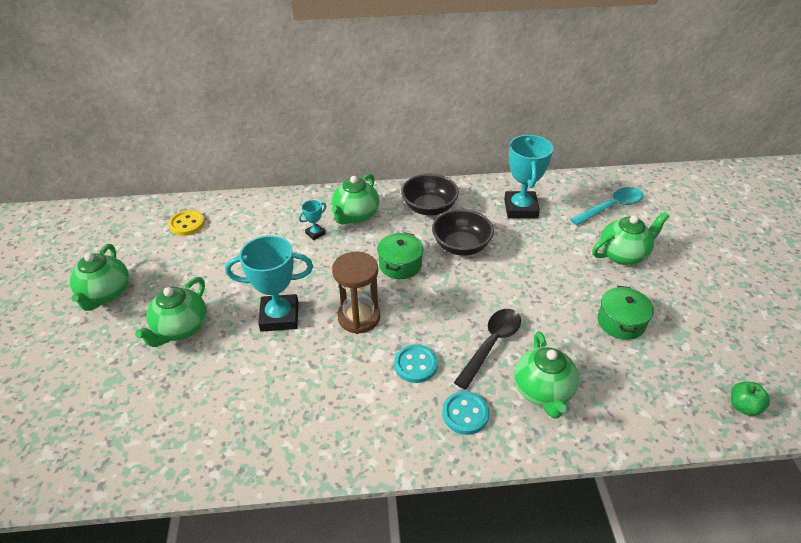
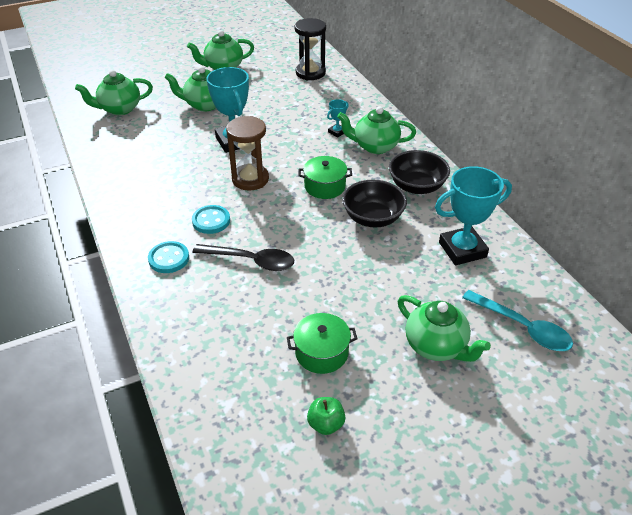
camera: 70 degrees right, 0 degrees up
yellow button [168,210,205,236] -> black hourglass [295,18,326,81]
turquoise trophy [299,200,326,240] -> turquoise trophy turned 75 degrees counterclockwise [327,99,349,137]
green teapot [514,331,579,419] -> green teapot moved to [75,70,153,115]
green apple [731,382,770,416] -> green apple moved to [307,397,345,435]

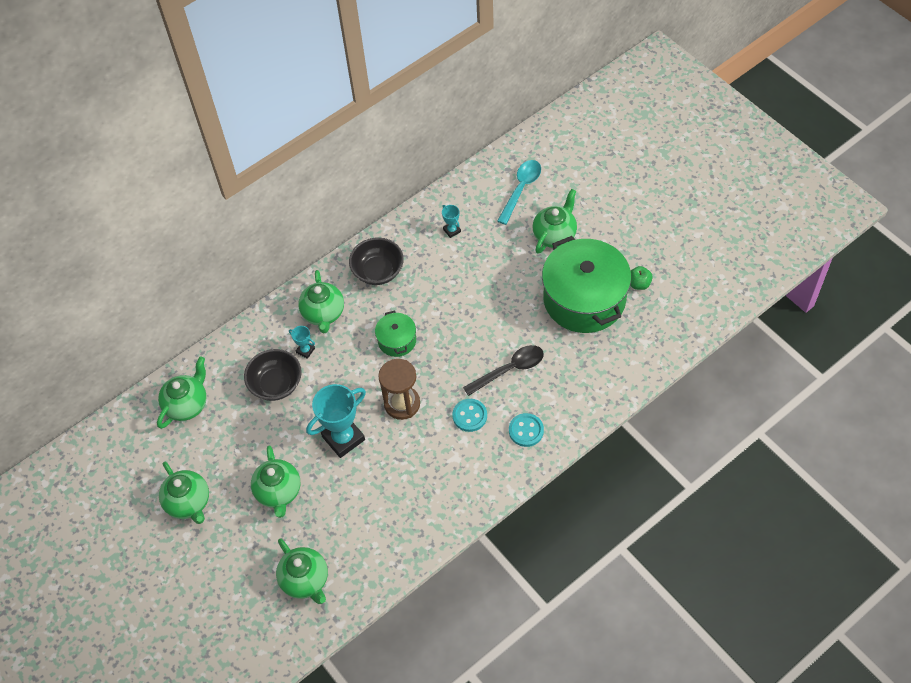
camera: 100 degrees left, 15 degrees up
black spoon [192,244,294,271] -> black spoon turned 60 degrees clockwise [463,345,544,396]
green pot [287,313,357,374] -> green pot [542,236,631,333], size x2.15
black hourglass [295,18,326,81] -> green teapot [157,357,207,429]
black bowl [342,180,407,227] -> black bowl moved to [244,349,302,401]
turquoise trophy [435,166,512,265] -> turquoise trophy [442,205,461,238], size x0.46

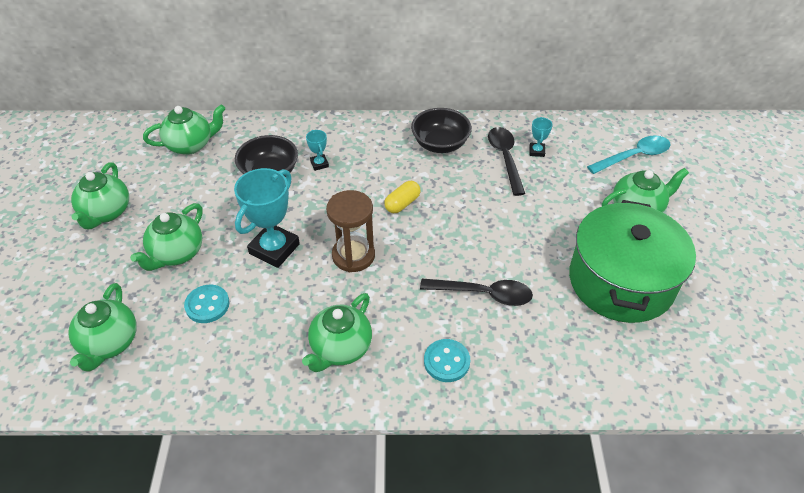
camera: 35 degrees right, 10 degrees down
green teapot [298,270,344,333] -> green teapot moved to [302,293,372,372]
turquoise trophy [306,384,366,458] -> turquoise trophy turned 60 degrees counterclockwise [234,168,300,268]
green pot [375,310,416,357] -> yellow capsule [384,181,421,213]
turquoise button [452,399,487,432] -> turquoise button moved to [184,285,230,323]
green apple [630,266,653,290] -> none
none -> black spoon [488,127,525,196]

